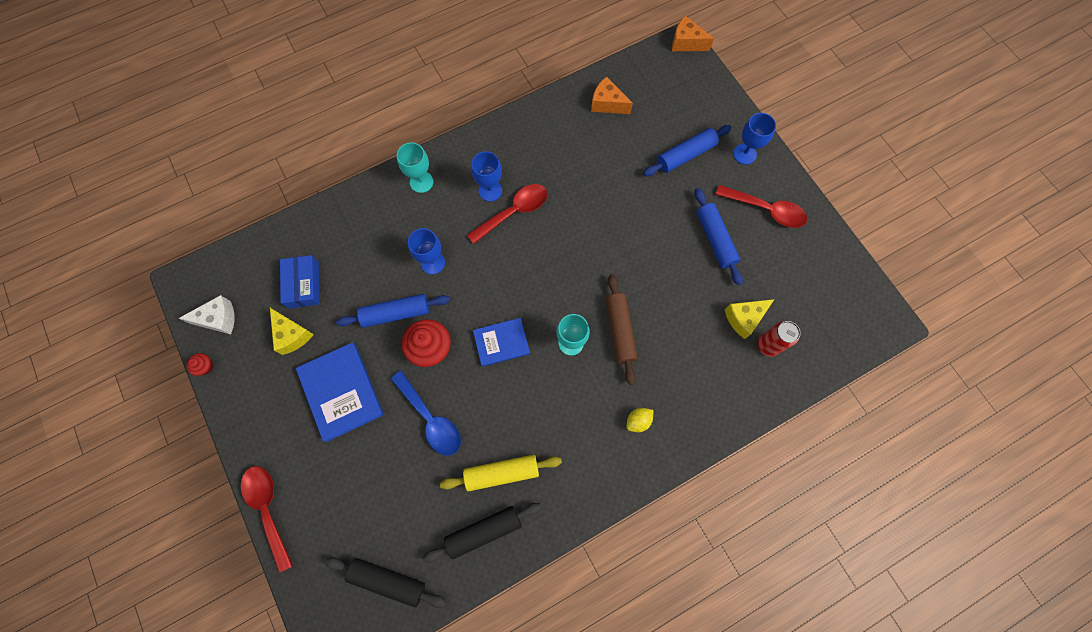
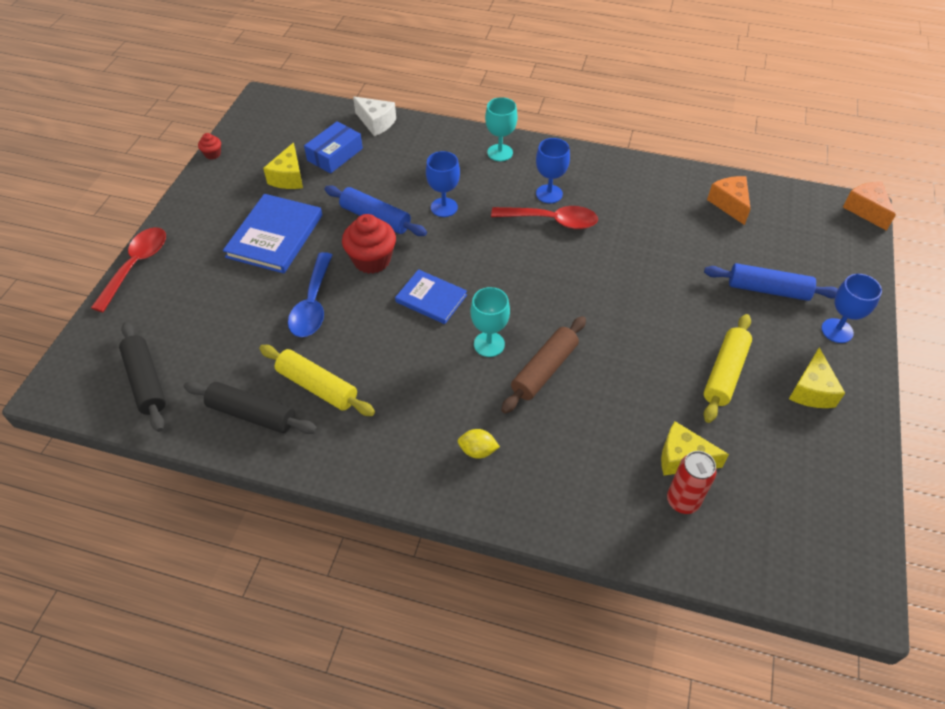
camera: 45 degrees right, 20 degrees down
white cheese [179,295,234,334] -> white cheese moved to [353,97,396,136]
blue rolling pin [694,188,743,285] -> yellow rolling pin [704,314,752,423]
red spoon [715,185,807,228] -> yellow cheese [789,347,845,408]

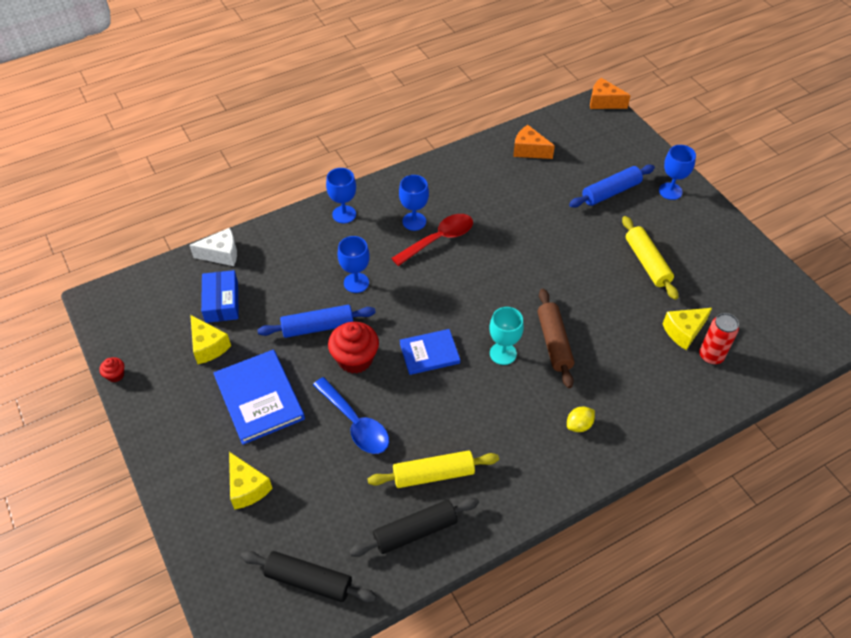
camera: 45 degrees left, 0 degrees up
red spoon [91,227,166,312] -> none
turquoise goblet [485,97,518,161] -> blue goblet [326,168,356,223]
yellow cheese [789,347,845,408] -> yellow cheese moved to [229,452,273,510]

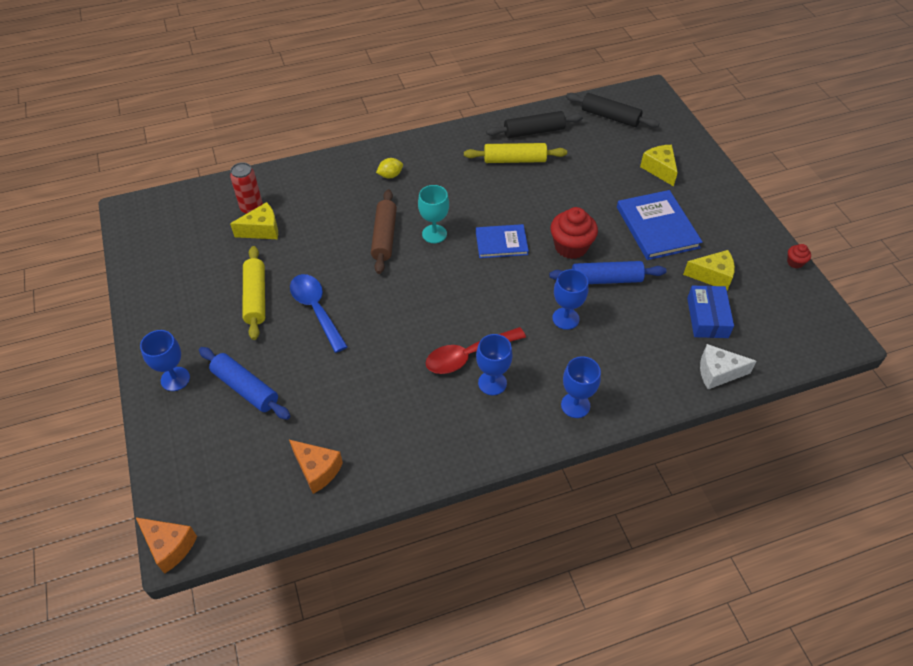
camera: 170 degrees left, 0 degrees up
yellow cheese [190,315,231,364] -> yellow cheese turned 120 degrees clockwise [683,250,735,290]
blue spoon [313,377,389,454] -> blue spoon moved to [290,274,348,353]
blue rolling pin [569,165,655,208] -> blue rolling pin turned 60 degrees clockwise [199,347,290,420]

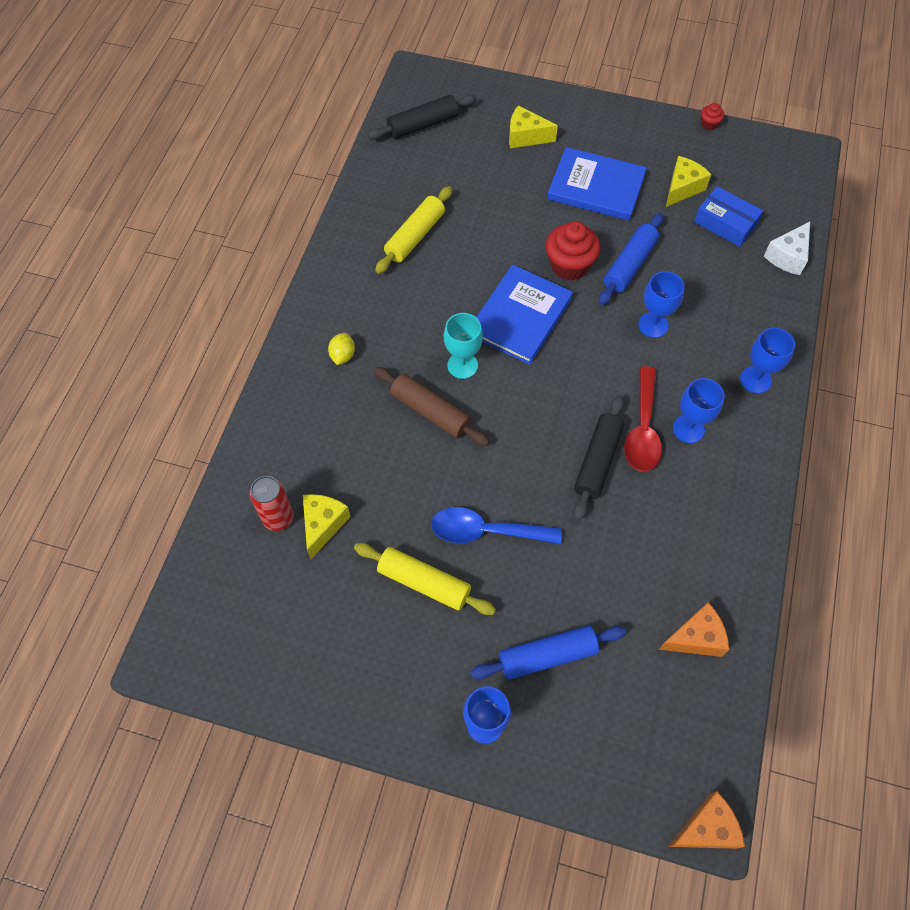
camera: 55 degrees left, 10 degrees up
blue book [476,224,529,258] -> blue book [476,265,573,365], size x1.58
black rolling pin [486,111,583,138] -> black rolling pin moved to [573,395,624,521]

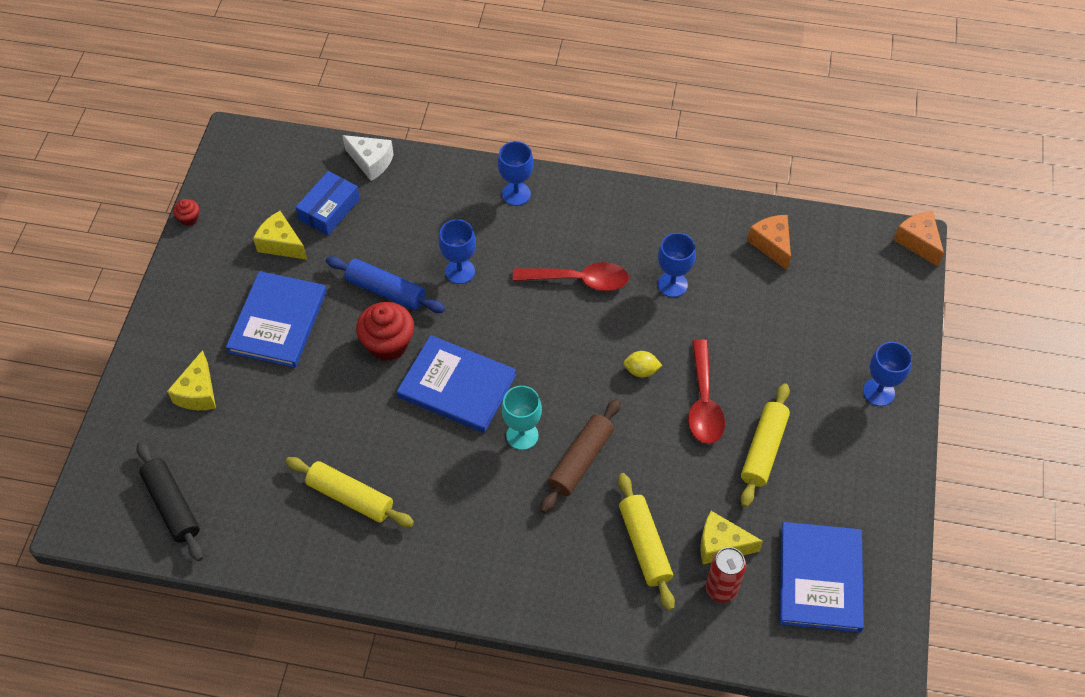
camera: 95 degrees left, 5 degrees down
yellow lemon [328,333,355,365] -> yellow lemon moved to [623,351,662,378]
blue spoon [431,507,562,544] -> red spoon [688,339,725,444]
blue rolling pin [470,626,626,680] -> none
black rolling pin [573,395,624,521] -> none
blue goblet [673,378,724,443] -> blue goblet moved to [658,233,696,297]
none -> yellow rolling pin [618,473,675,611]
none -> blue book [780,522,864,633]

